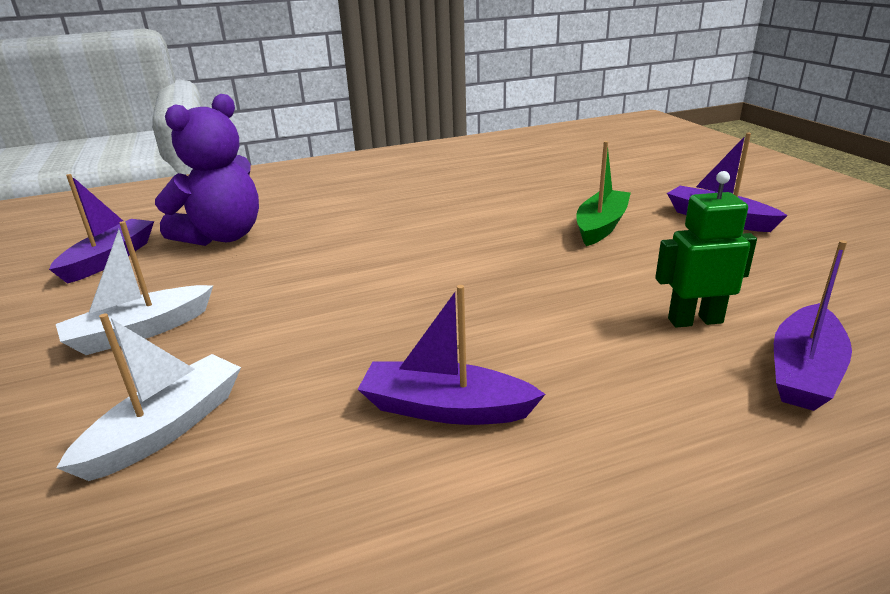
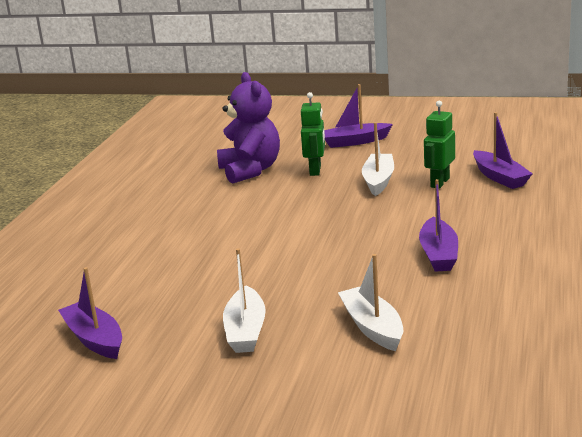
camera: 55 degrees left, 5 degrees down
purple teddy bear [155,94,259,246] -> purple teddy bear moved to [217,72,280,184]
purple boat [357,285,546,425] -> purple boat turned 45 degrees counterclockwise [419,179,458,272]
green boat [576,141,631,246] -> green robot [301,92,325,176]
none -> white boat [362,122,394,196]

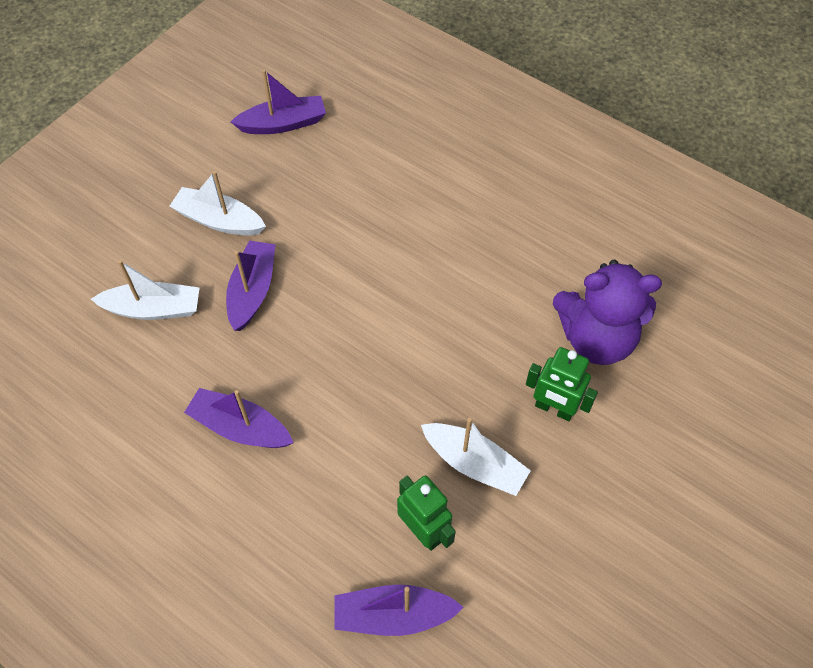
camera: 110 degrees right, 35 degrees up
purple boat [324,84,393,148] -> purple boat moved to [226,240,276,331]

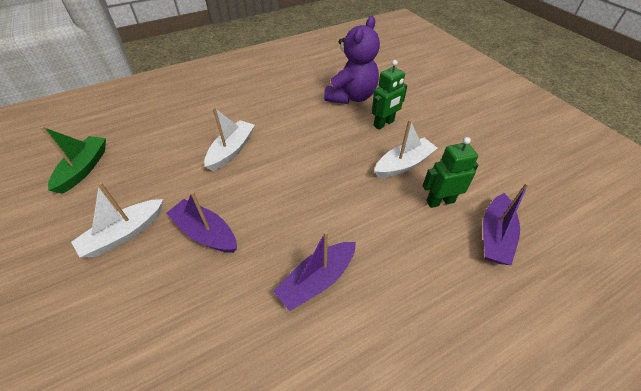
camera: 65 degrees left, 10 degrees down
white boat [91,260,200,320] -> white boat moved to [204,107,255,171]
purple boat [231,69,326,134] -> green boat [40,126,106,194]

